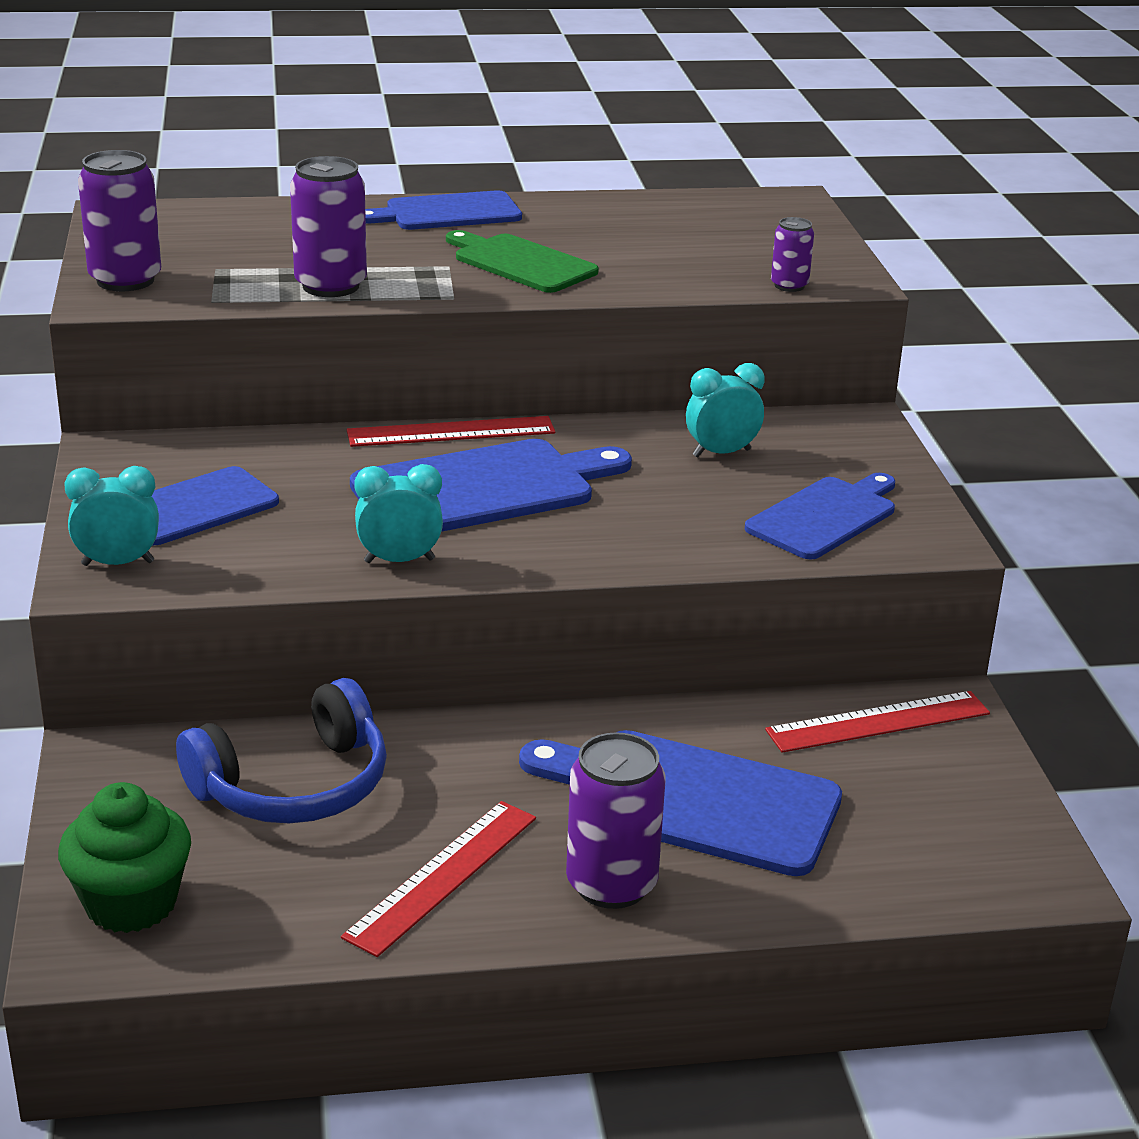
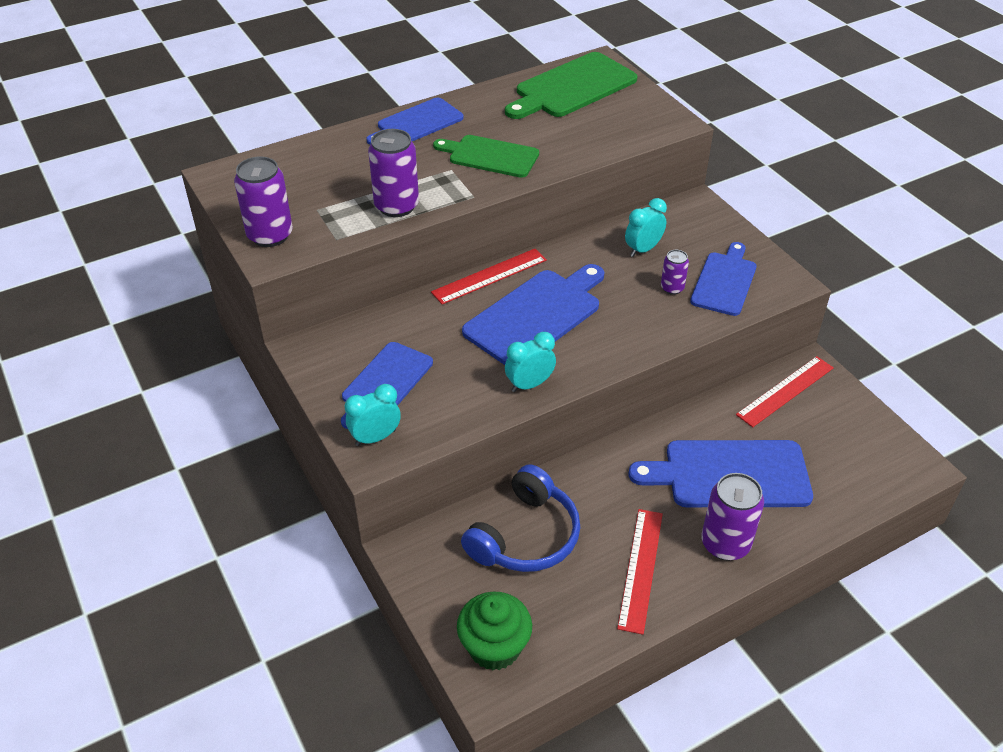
camera: 20 degrees left, 15 degrees up
purple can [771,217,814,292] -> purple can moved to [661,250,689,295]
none -> green cutting board [505,52,637,119]

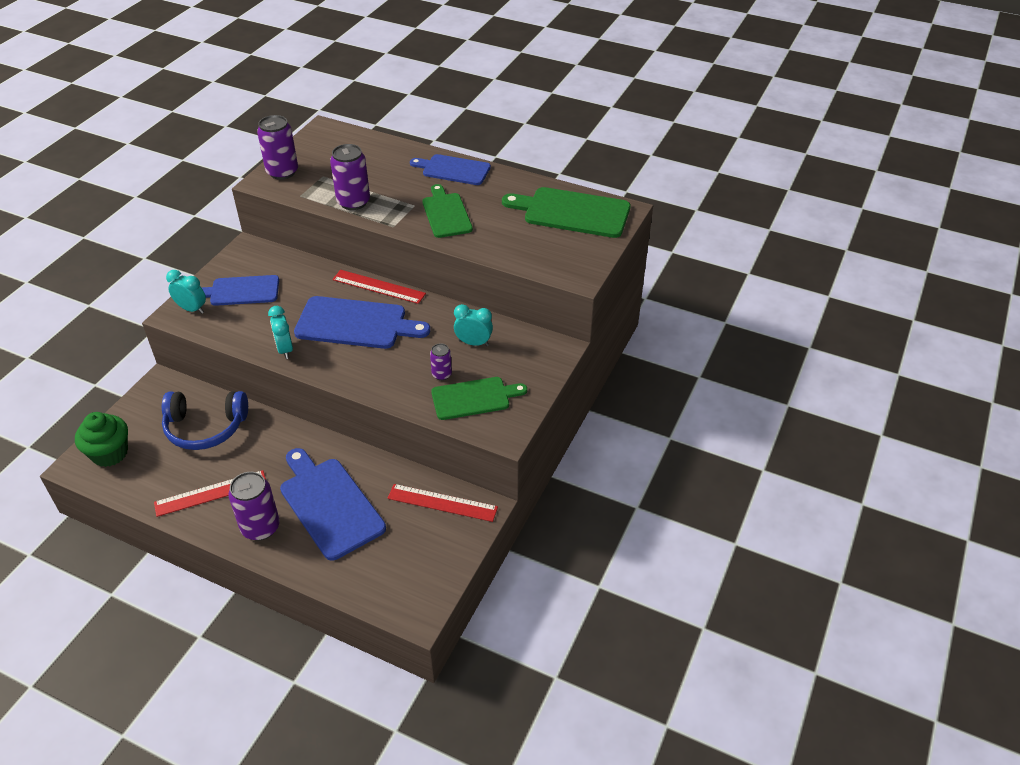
camera: 55 degrees right, 0 degrees up
turquoise clock [505,332,556,392] -> turquoise clock turned 135 degrees counterclockwise [268,306,293,359]
blue cutting board [690,242,757,316] -> green cutting board [431,377,527,420]

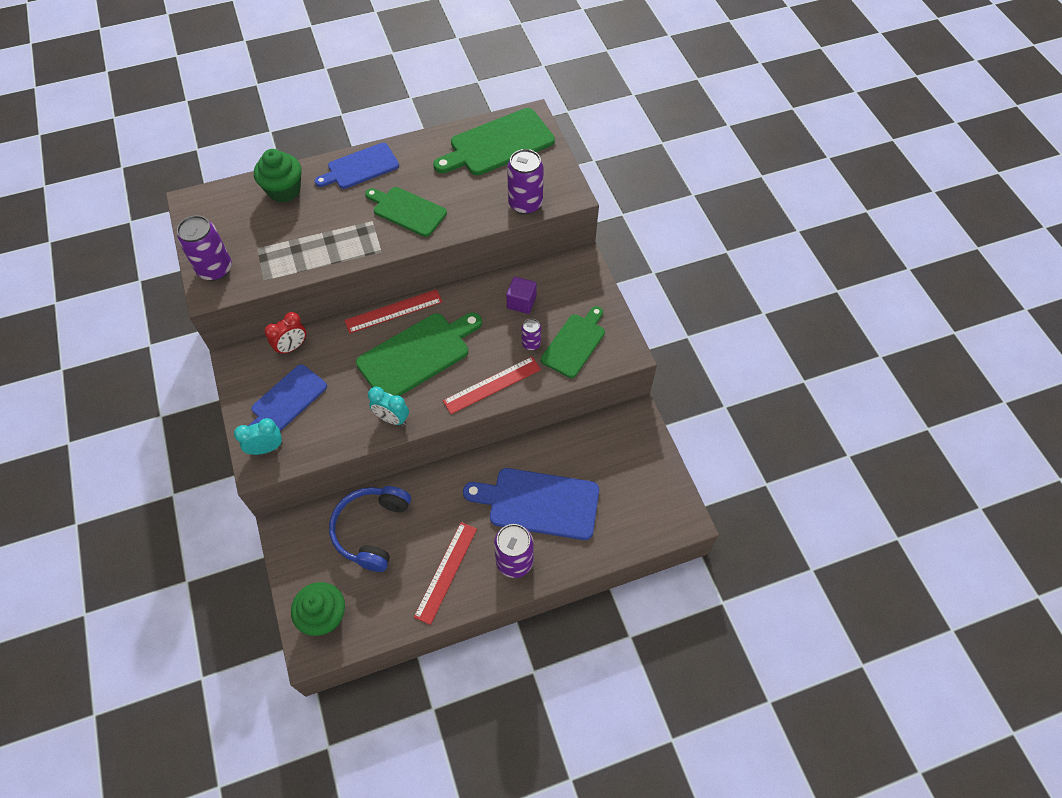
camera: 45 degrees left, 15 degrees up
blue headphones [162,391,248,450] -> blue headphones turned 150 degrees clockwise [329,486,411,572]
blue cutting board [294,296,430,349] -> green cutting board [356,312,482,396]
purple can [330,144,370,210] -> purple can moved to [507,149,544,214]
red ruler [387,484,498,522] -> red ruler moved to [443,357,541,414]
turquoise clock [454,304,493,346] -> purple cube [506,277,537,314]
none -> green cupcake [254,149,302,203]
none -> red clock [265,312,306,355]

